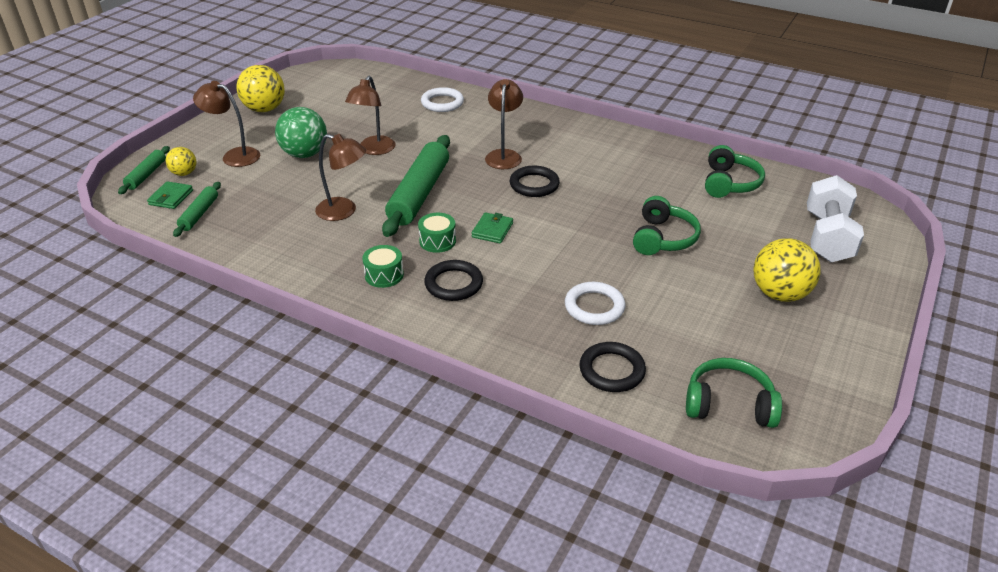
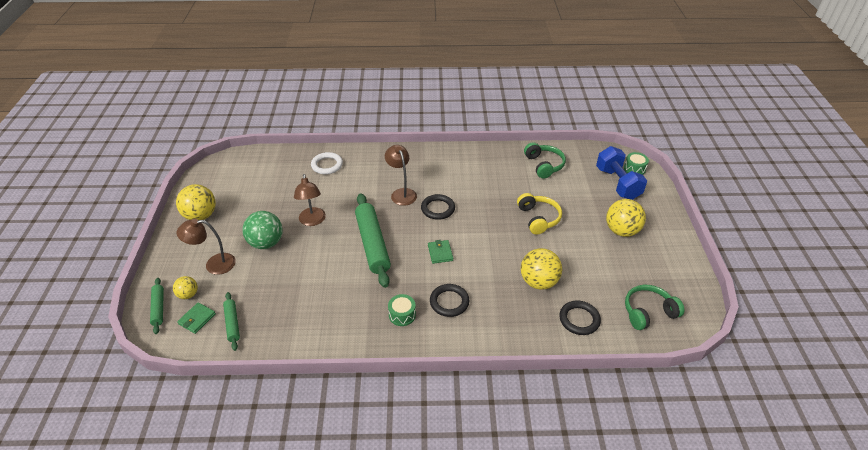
camera: 30 degrees left, 5 degrees up
green wallet [147,181,193,209] -> green wallet turned 45 degrees clockwise [177,302,216,334]
brown lamp [315,134,366,221] -> none
green drum [418,213,456,253] -> green drum moved to [624,152,649,175]
white ring [565,282,625,325] -> yellow ball [521,248,562,290]
green headphones [633,196,701,255] -> yellow headphones [517,193,562,235]
white dumbbell [807,175,864,262] -> blue dumbbell [596,146,647,200]

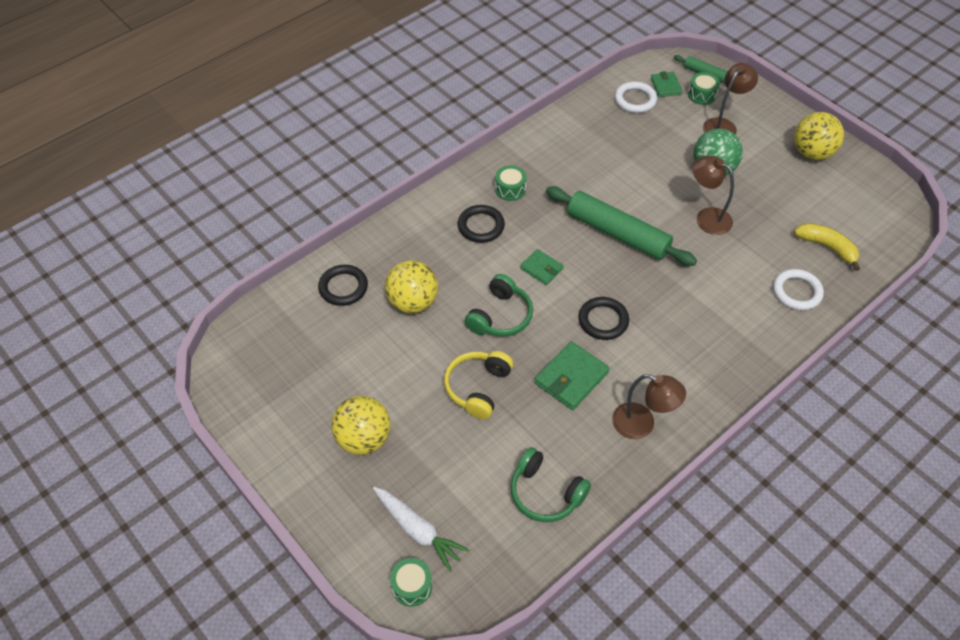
camera: 140 degrees right, 10 degrees up
yellow ball [173,276,198,299] -> green drum [688,72,720,105]
green rolling pin [223,292,240,351] -> white ring [615,81,657,113]
brown lamp [385,145,417,206] -> brown lamp moved to [612,374,686,439]
yellow headphones [517,193,562,235] -> yellow headphones turned 75 degrees clockwise [444,351,513,419]
blue dumbbell [596,146,647,200] -> white carrot [373,487,469,572]
green headphones [625,285,685,330] -> green headphones moved to [464,274,533,337]
none -> green wallet [534,341,609,410]
none -> yellow banana [794,223,860,271]

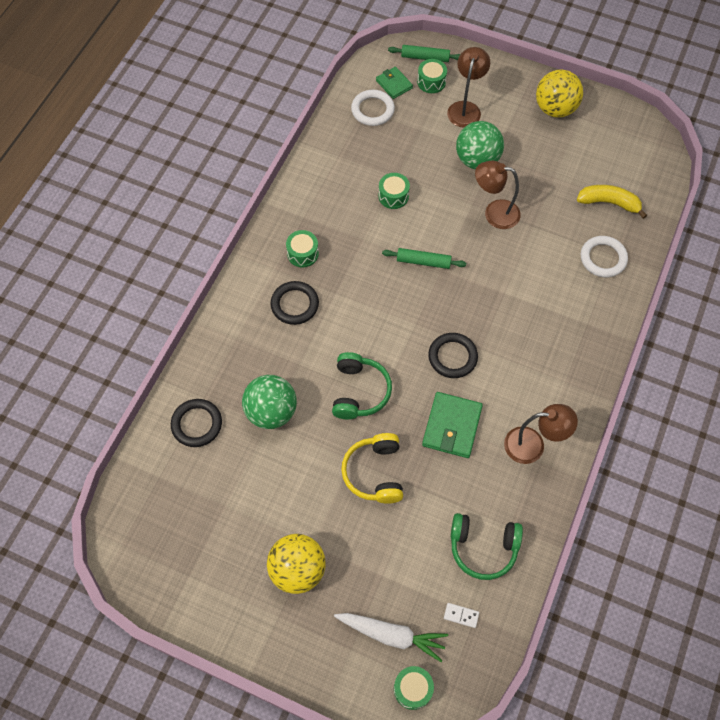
camera: 25 degrees left, 10 degrees up
yellow ball [385,260,438,313] -> green ball [242,375,297,429]
green wallet [520,249,564,285] -> none
green rolling pin [546,186,697,266] -> green rolling pin [382,248,466,269], size x0.50
none -> green drum [379,173,410,209]
none -> white domino [444,603,479,628]

